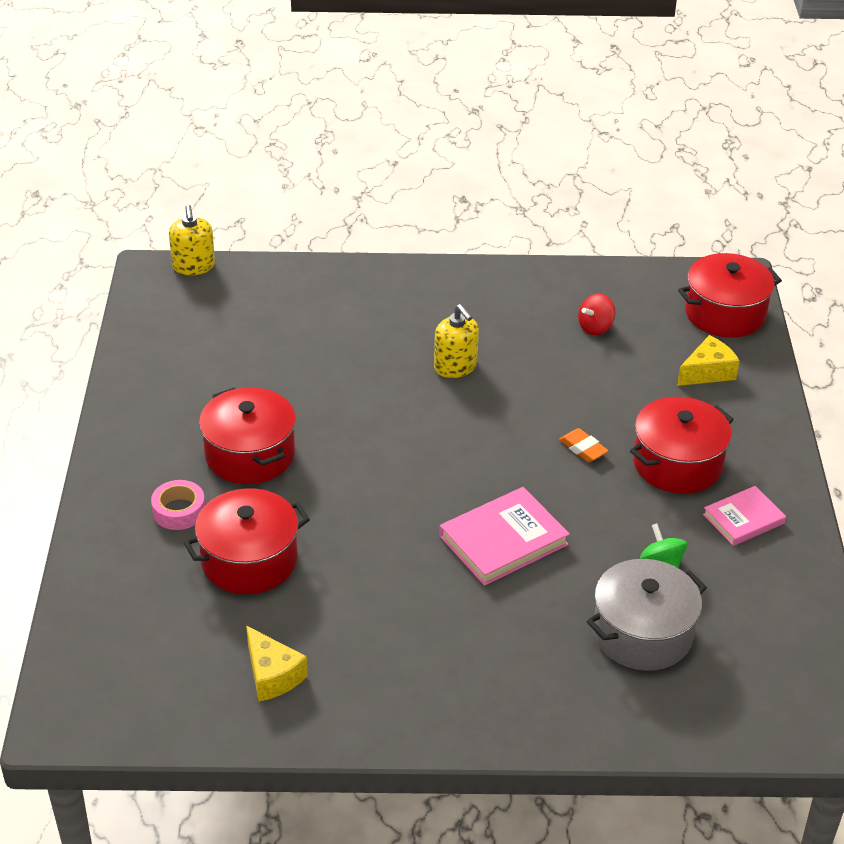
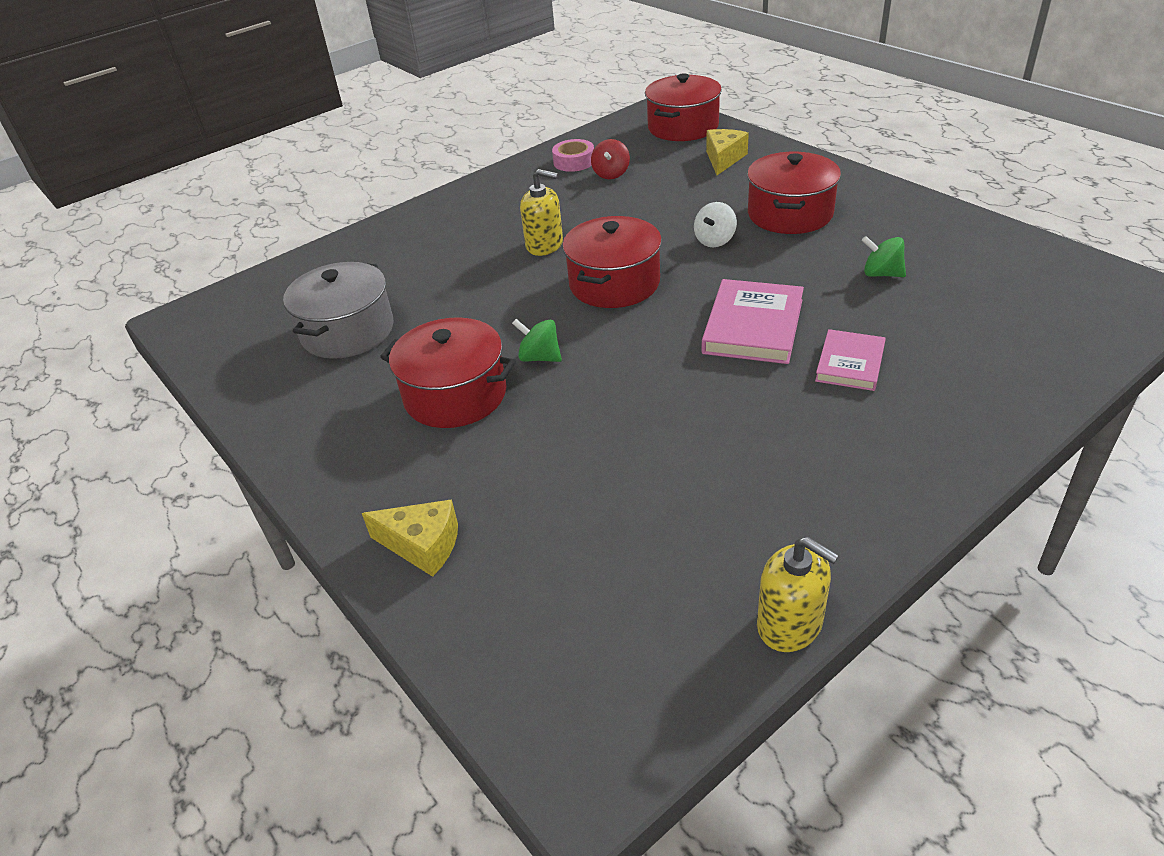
camera: 35 degrees left, 0 degrees up
pink tape [151,480,205,530] -> pink tape moved to [552,139,594,172]
yellow soap dispenser [169,205,215,275] -> yellow soap dispenser moved to [757,536,839,652]
red pot [184,488,310,594] -> red pot moved to [562,216,662,308]
yellow cheese [246,626,308,702] -> yellow cheese moved to [362,499,458,577]
orange eraser [559,428,609,462] -> white spinning top [694,202,737,247]
grey pot [587,559,707,671] -> grey pot moved to [283,262,393,359]
pink book [703,486,786,546] -> pink book moved to [815,329,886,391]
none -> green spinning top [512,319,562,362]

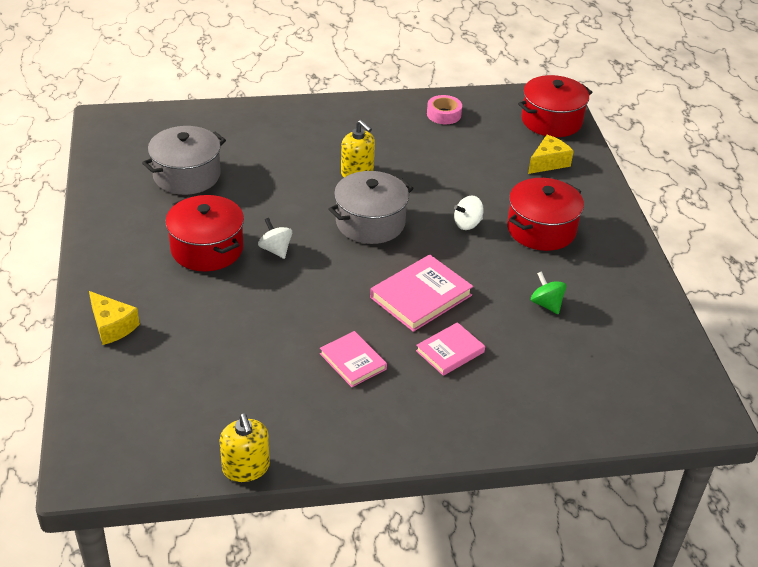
camera: 25 degrees right, 0 degrees up
green spinning top [512,319,562,362] -> white spinning top [258,218,292,259]
red pot [562,216,662,308] -> grey pot [329,171,414,244]
red spinning top [591,139,630,179] -> none
none -> pink book [320,331,387,387]

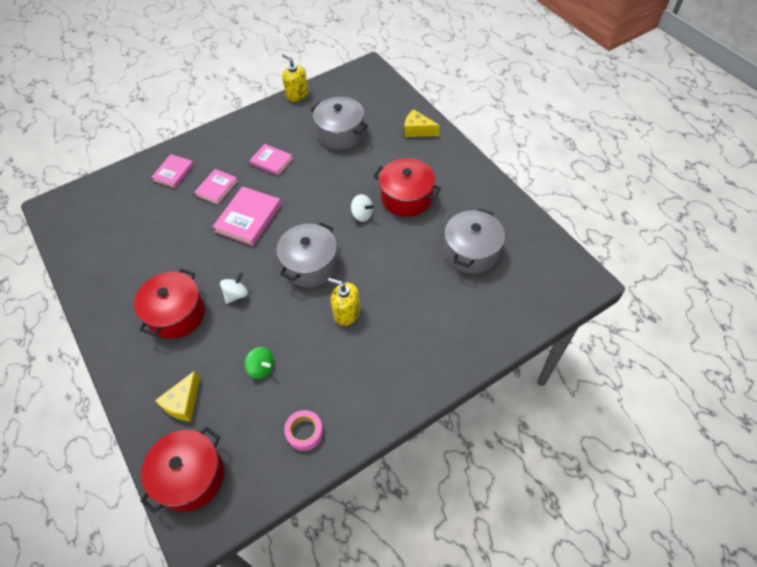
camera: 160 degrees right, 15 degrees up
green spinning top [531,271,567,314] -> green spinning top moved to [245,347,274,379]
none -> pink book [151,154,194,188]
none -> grey pot [310,97,368,150]

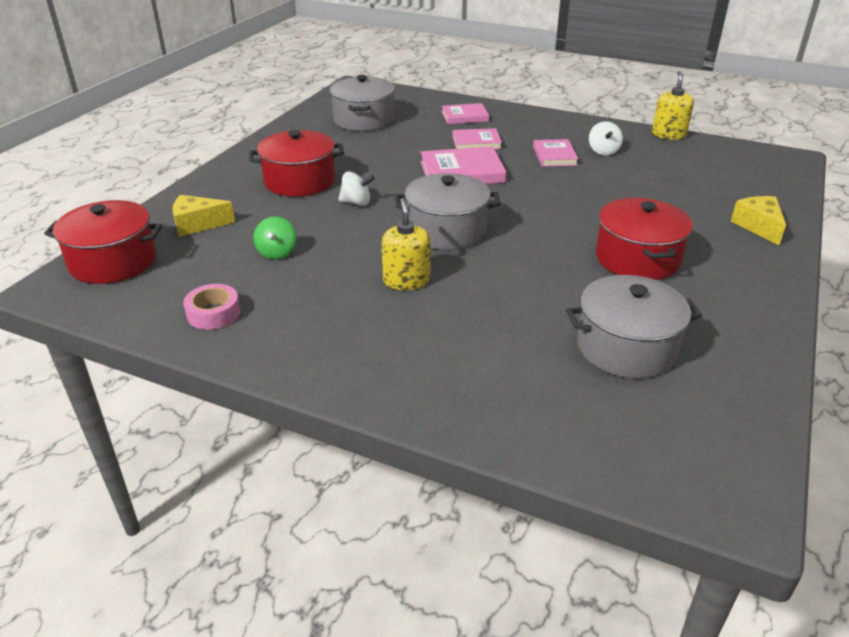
camera: 55 degrees right, 20 degrees down
grey pot [310,97,368,150] -> grey pot moved to [329,75,395,131]
white spinning top [351,194,374,222] -> white spinning top moved to [589,121,623,156]

